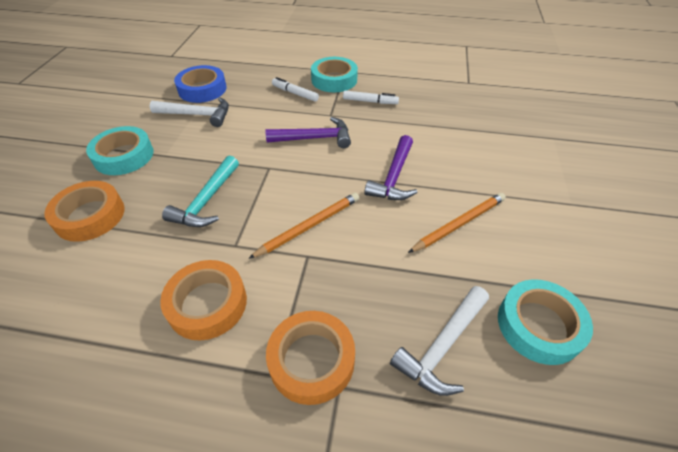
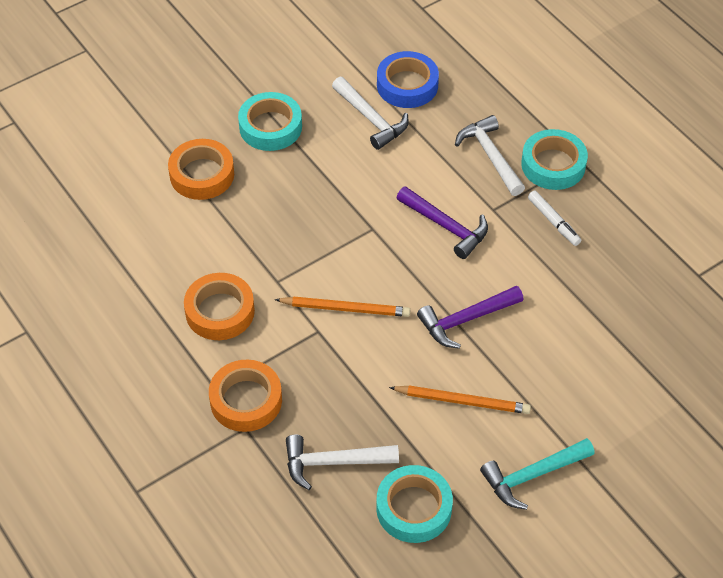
camera: 45 degrees right, 5 degrees up
turquoise hammer [162,156,239,227] -> turquoise hammer moved to [480,438,595,510]
white marker [272,77,319,102] -> white hammer [455,115,525,196]

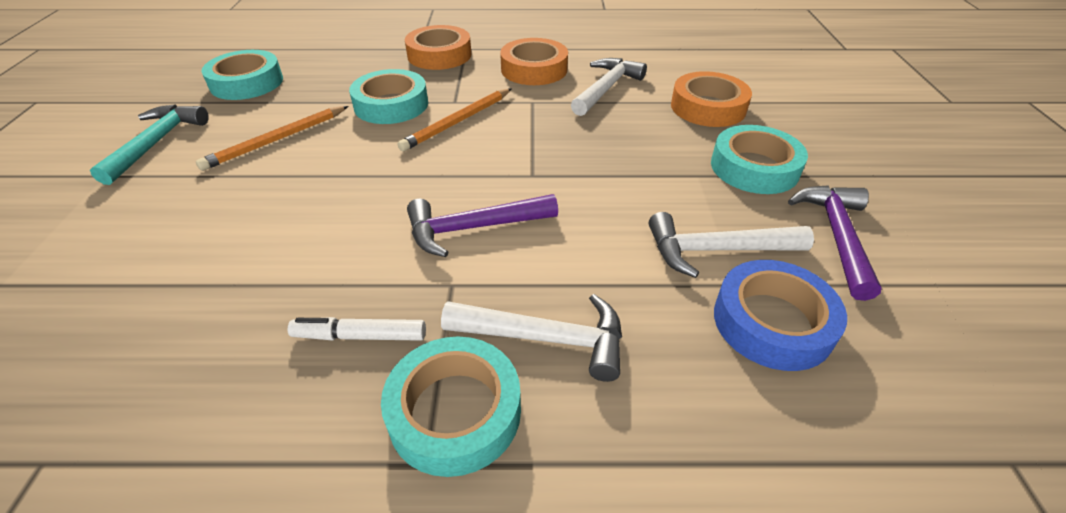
camera: 125 degrees right, 10 degrees down
white hammer [286,434,399,490] -> white hammer moved to [571,58,647,116]
purple hammer [417,286,524,349] -> purple hammer moved to [788,185,882,301]
none -> turquoise tape [349,69,428,124]

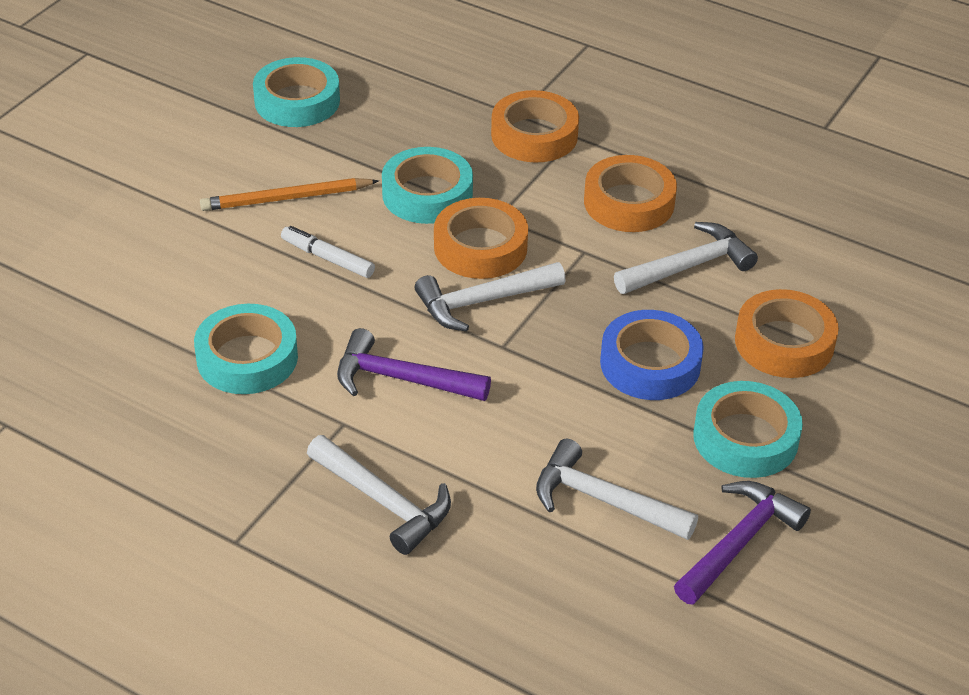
camera: 30 degrees right, 0 degrees up
turquoise hammer [90,104,209,185] -> none
white marker [288,317,426,341] -> white marker moved to [281,226,375,278]
turquoise tape [381,337,521,477] -> turquoise tape moved to [194,304,298,394]
orange pencil [397,88,512,151] -> orange tape [434,198,528,279]
blue tape [714,260,847,371] -> blue tape moved to [600,310,704,400]
none -> white hammer [414,262,566,331]

